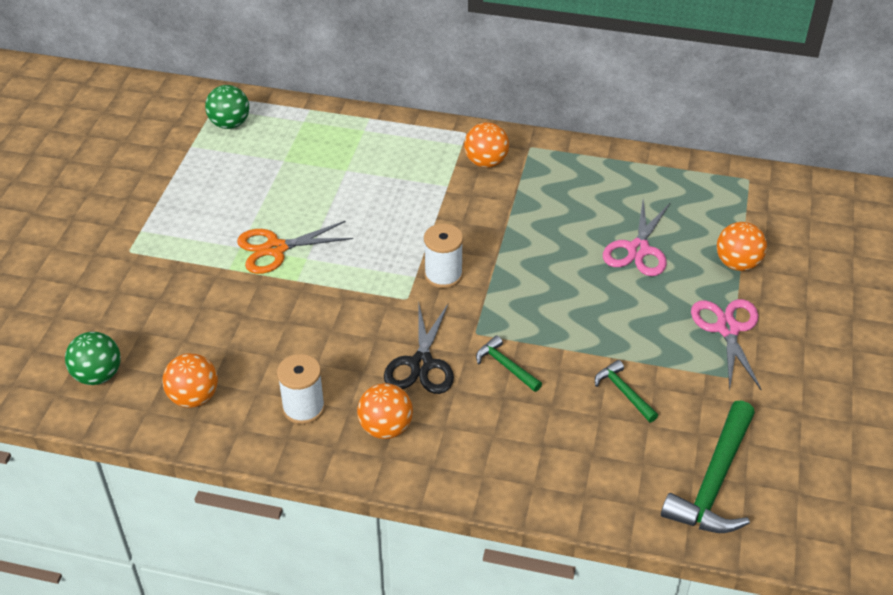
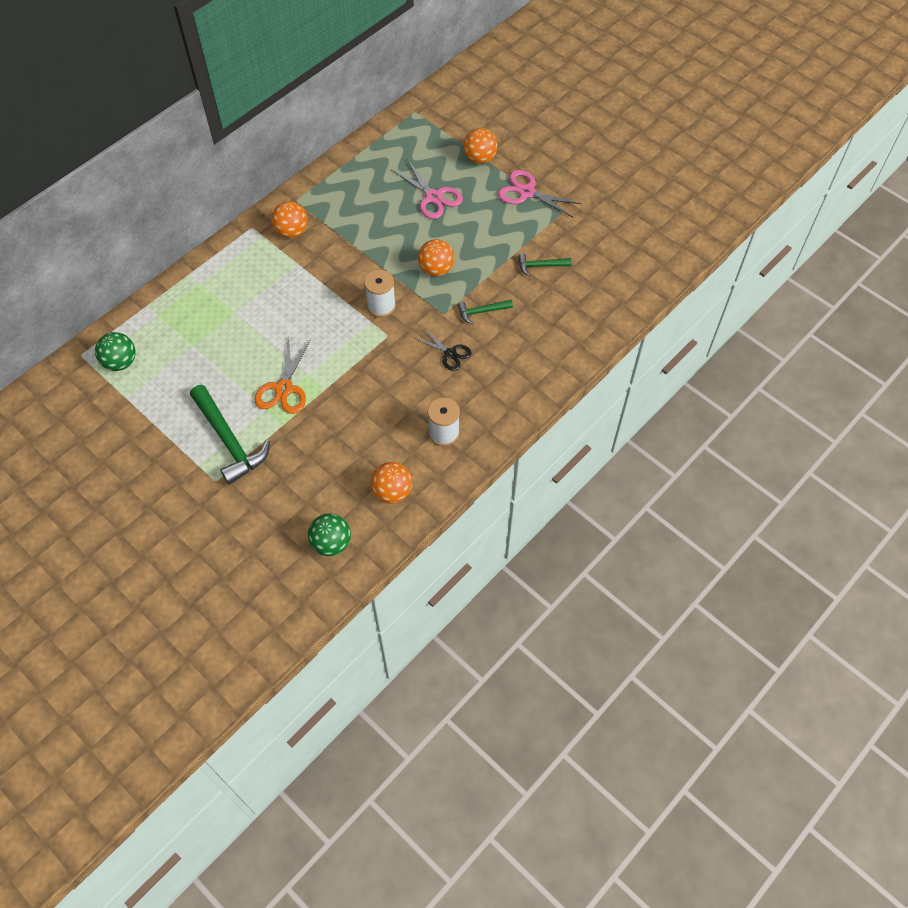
camera: 60 degrees left, 15 degrees up
orange ball [357,383,413,439] -> orange ball moved to [418,239,455,276]
black scissors [384,303,454,394] -> black scissors [415,329,472,371], size x0.65
green hammer [661,400,755,533] -> green hammer moved to [190,385,270,485]

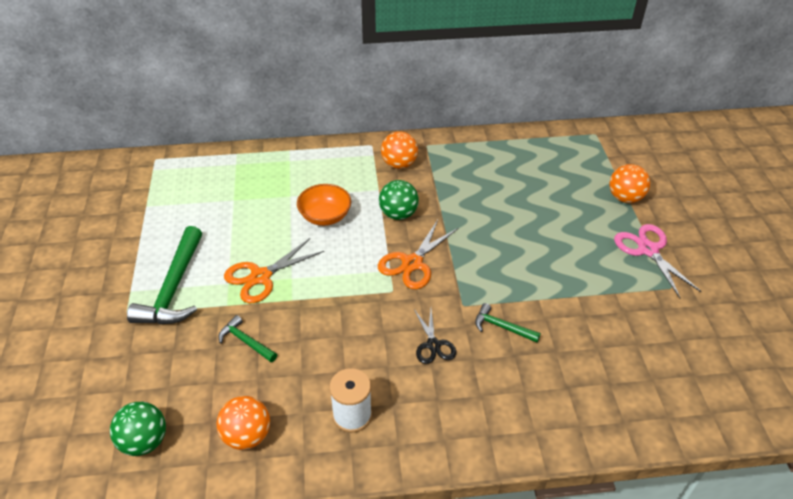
camera: 40 degrees right, 15 degrees down
green ball [95,332,136,371] -> green ball moved to [379,180,419,220]
white spool [364,270,396,318] -> orange scissors [378,220,459,289]
pink scissors [392,159,463,219] -> none
orange ball [418,239,455,276] -> none
green hammer [518,253,571,276] -> green hammer moved to [218,315,277,362]
none -> orange bowl [297,184,351,226]

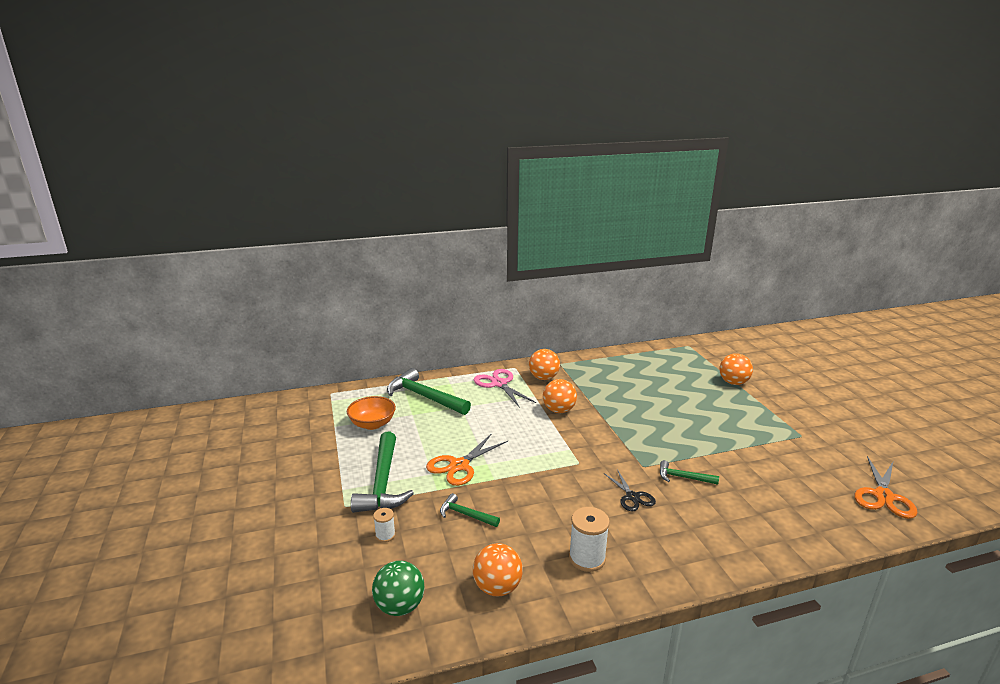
camera: 10 degrees left, 20 degrees down
orange bowl [297,184,351,226] -> orange bowl moved to [347,396,396,430]
orange scissors [378,220,459,289] -> orange scissors moved to [854,456,917,519]
green ball [379,180,419,220] -> orange ball [543,379,577,413]
pink scissors [614,224,702,298] -> pink scissors moved to [474,369,536,408]
none -> white spool [373,508,395,542]
none -> green hammer [387,368,471,415]

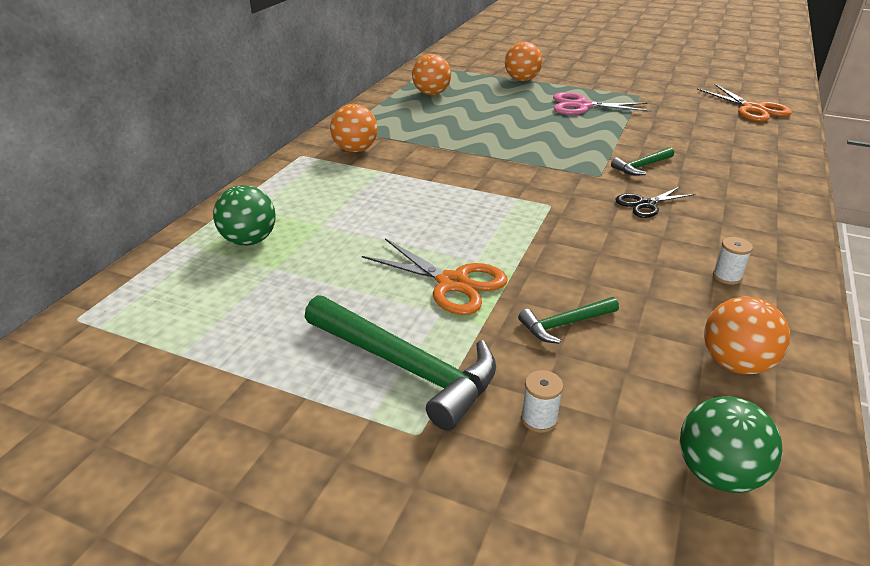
camera: 50 degrees left, 10 degrees up
orange bowl [347,396,396,430] -> none
green hammer [387,368,471,415] -> green ball [213,185,276,246]
orange scissors [426,433,508,486] -> orange scissors turned 45 degrees counterclockwise [362,238,508,315]
pink scissors [474,369,536,408] -> pink scissors moved to [553,92,651,115]
orange ball [543,379,577,413] -> orange ball moved to [412,54,451,95]
white spool [569,507,610,572] -> white spool [713,237,753,285], size x0.56
black scissors [604,469,656,511] -> black scissors turned 135 degrees clockwise [615,187,695,218]

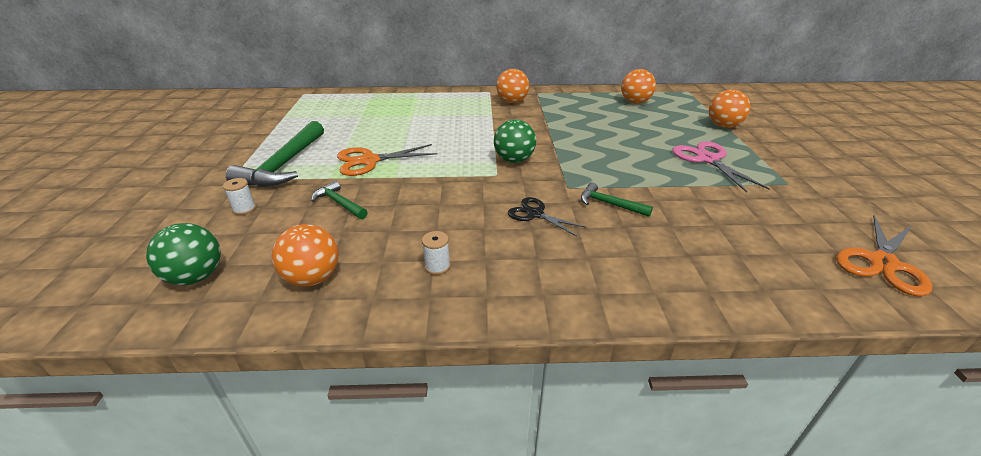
camera: 65 degrees right, 0 degrees up
green ball [213,185,276,246] -> green ball moved to [494,119,536,163]
orange scissors [362,238,508,315] -> orange scissors turned 60 degrees clockwise [337,144,437,176]

